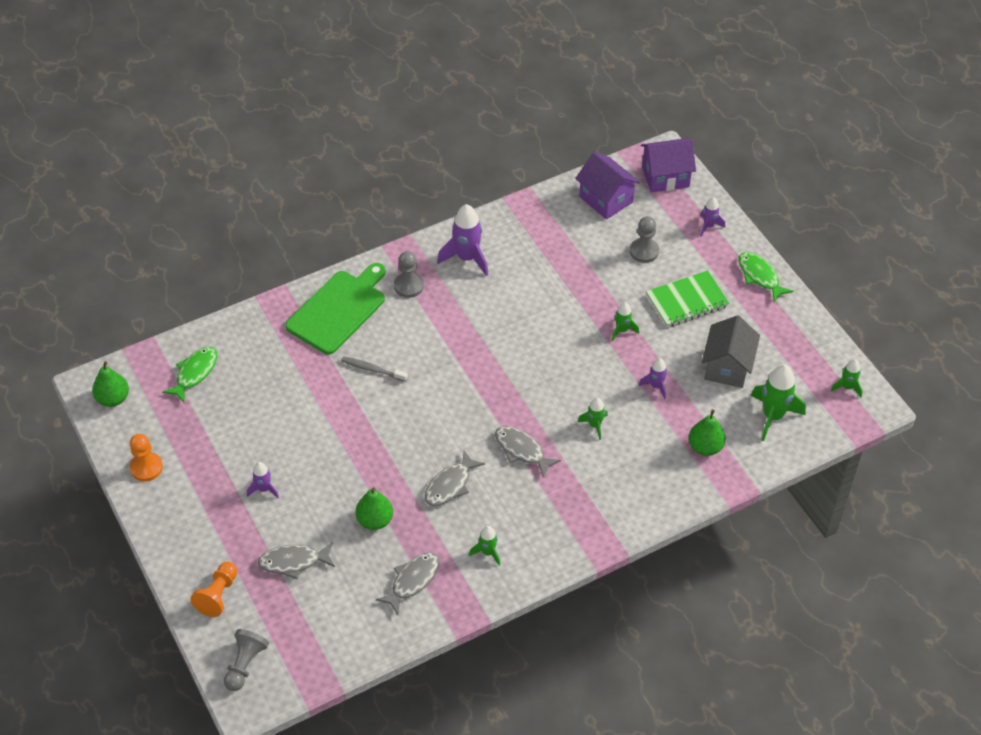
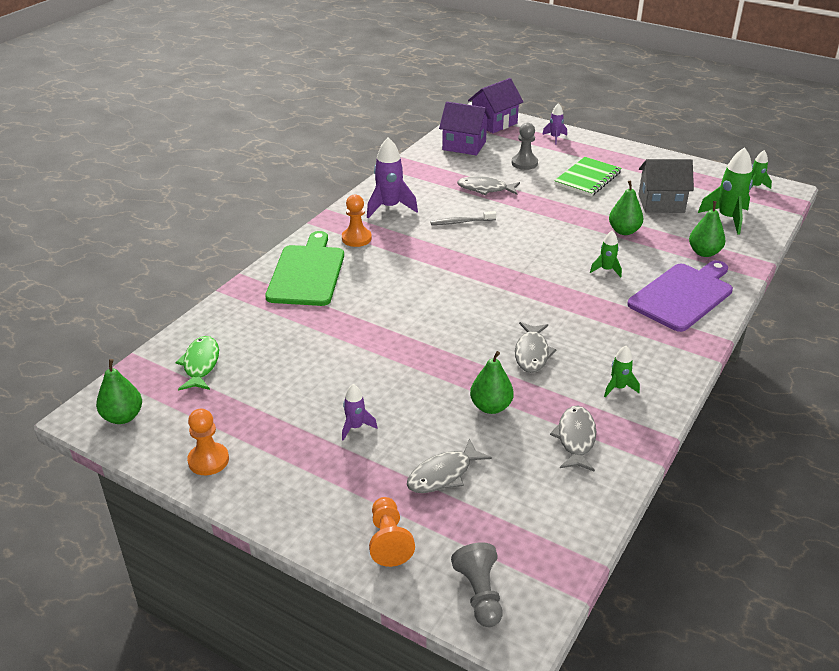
camera: 30 degrees left, 15 degrees down
grey toothbrush [341,356,408,382] -> grey toothbrush moved to [430,211,496,225]
grey pawn [394,251,424,298] -> orange pawn [342,194,372,247]
grey fish [495,426,561,478] -> grey fish moved to [457,176,520,195]
green rocket [611,302,639,342] -> none
purple rocket [639,358,667,399] -> green pear [609,180,643,235]
grey house [702,315,760,388] -> grey house turned 75 degrees counterclockwise [638,159,694,213]
green fish [738,252,794,302] -> none
none -> purple cutting board [627,260,733,332]

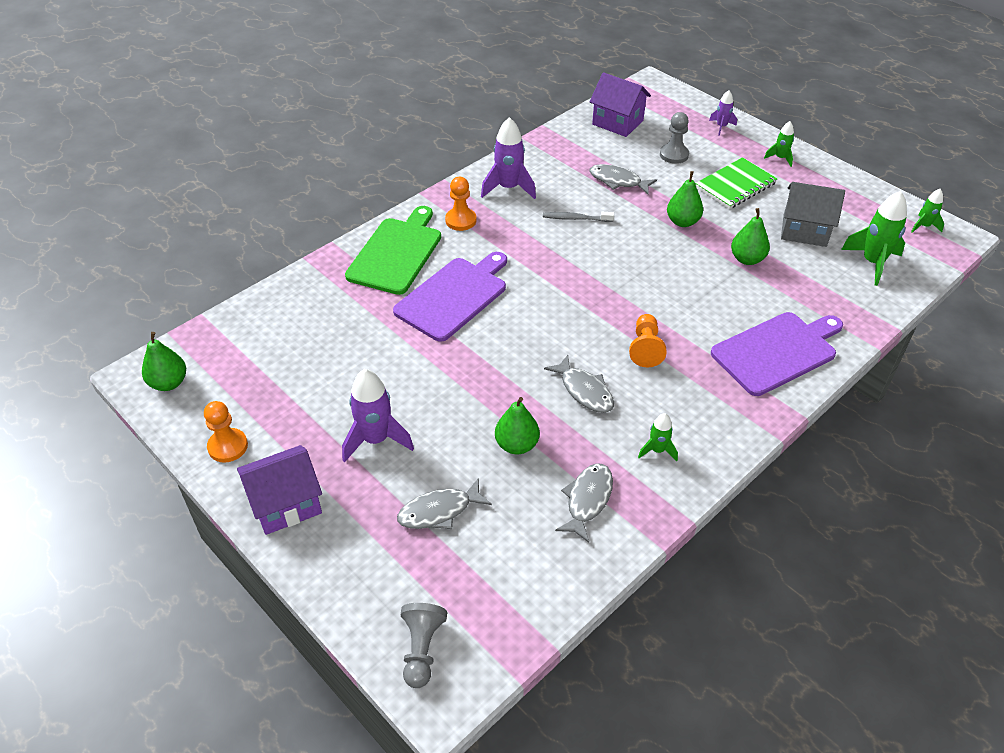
camera: 15 degrees right, 10 degrees up
green fish [175,336,219,391] -> none
purple rocket [342,384,377,441] -> purple rocket [342,369,414,463], size x1.83
orange pawn [369,497,415,567] -> orange pawn moved to [629,314,667,367]
purple house [468,78,523,133] -> purple house moved to [237,445,322,535]
grey fish [515,322,557,373] -> grey fish turned 60 degrees counterclockwise [544,355,614,413]
green rocket [590,230,622,277] -> green rocket moved to [764,121,794,167]
green pear [689,201,726,257] -> green pear moved to [667,171,703,227]
none -> purple cutting board [393,252,507,342]

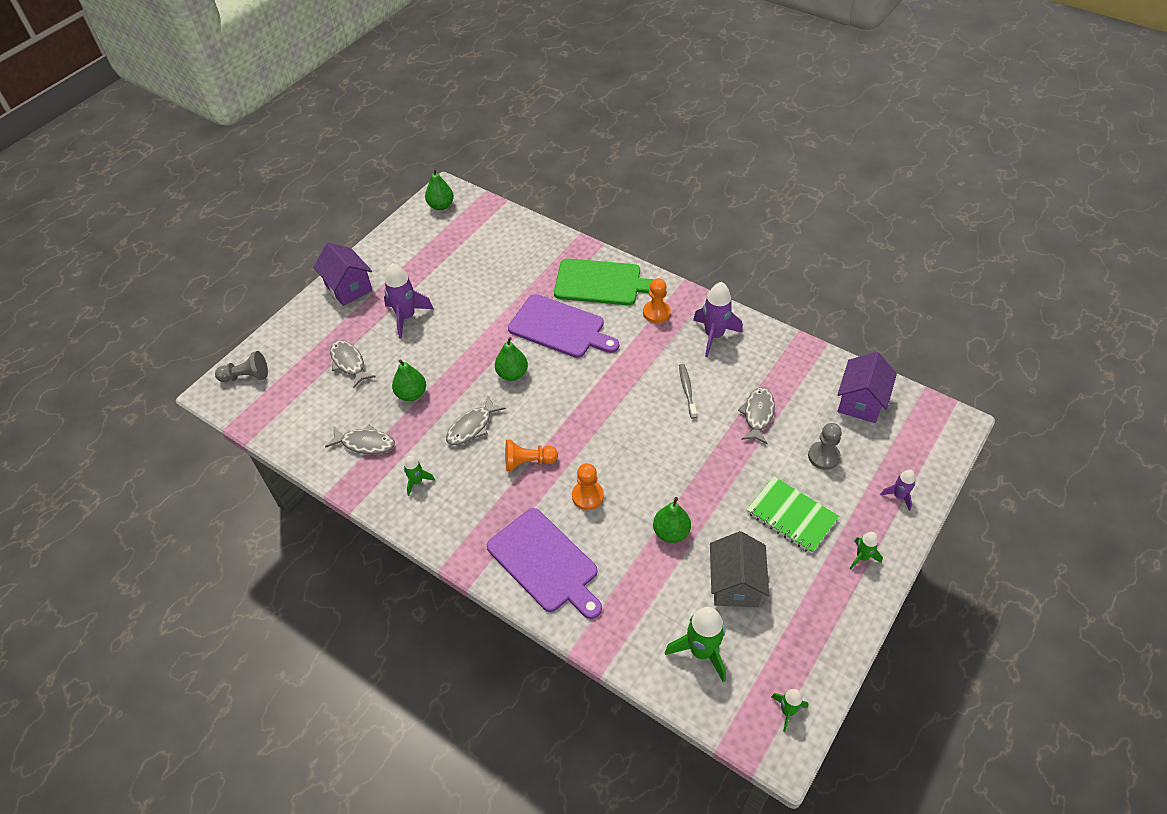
camera: 80 degrees right, 5 degrees up
orange pawn [204,401,248,463] -> orange pawn moved to [572,463,604,510]
green pear [667,171,703,227] -> green pear moved to [495,337,528,381]

